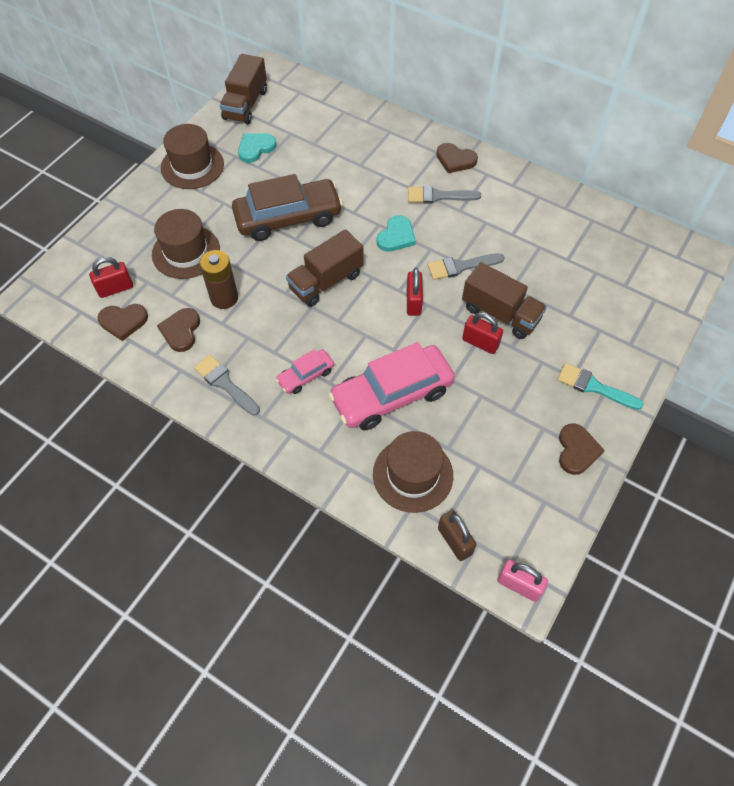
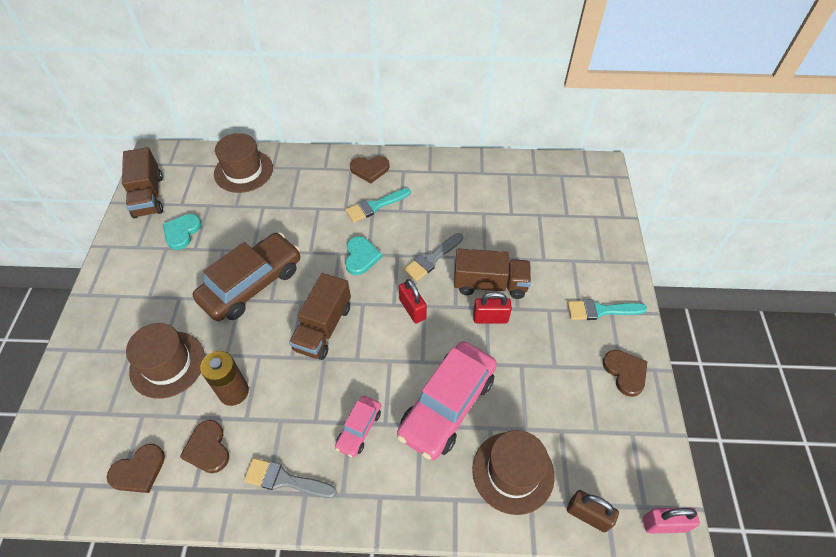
camera: 30 degrees left, 5 degrees down
red padlock [89,257,133,298] -> none
brown hat [161,124,224,189] -> brown hat moved to [214,133,273,193]
grey brush [408,186,481,203] -> turquoise brush [346,188,411,222]

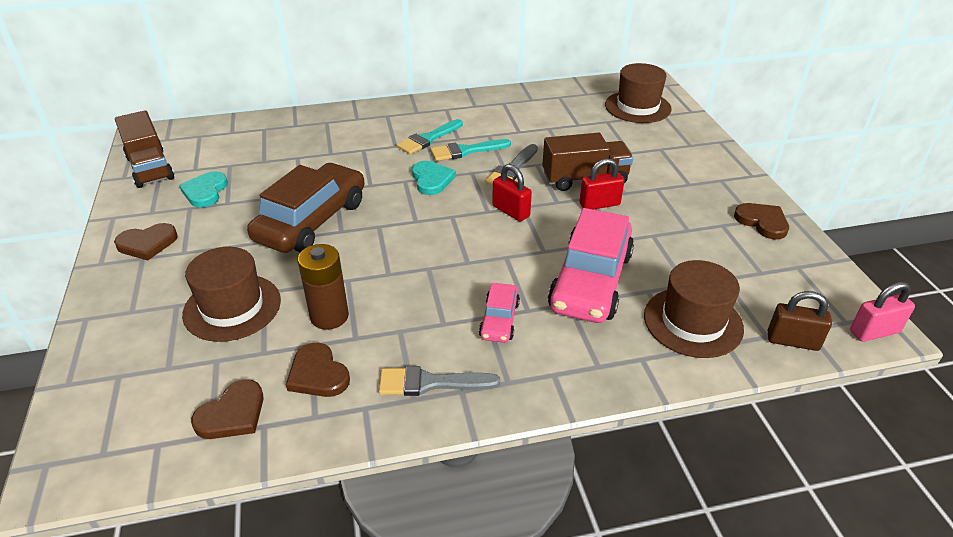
camera: 15 degrees left, 15 degrees down
brown hat [214,133,273,193] -> brown hat moved to [605,63,672,123]
brown truck [289,273,351,360] -> none
brown heart [350,156,390,183] -> brown heart moved to [114,223,178,261]
turquoise brush [567,299,647,320] -> turquoise brush moved to [430,139,511,161]

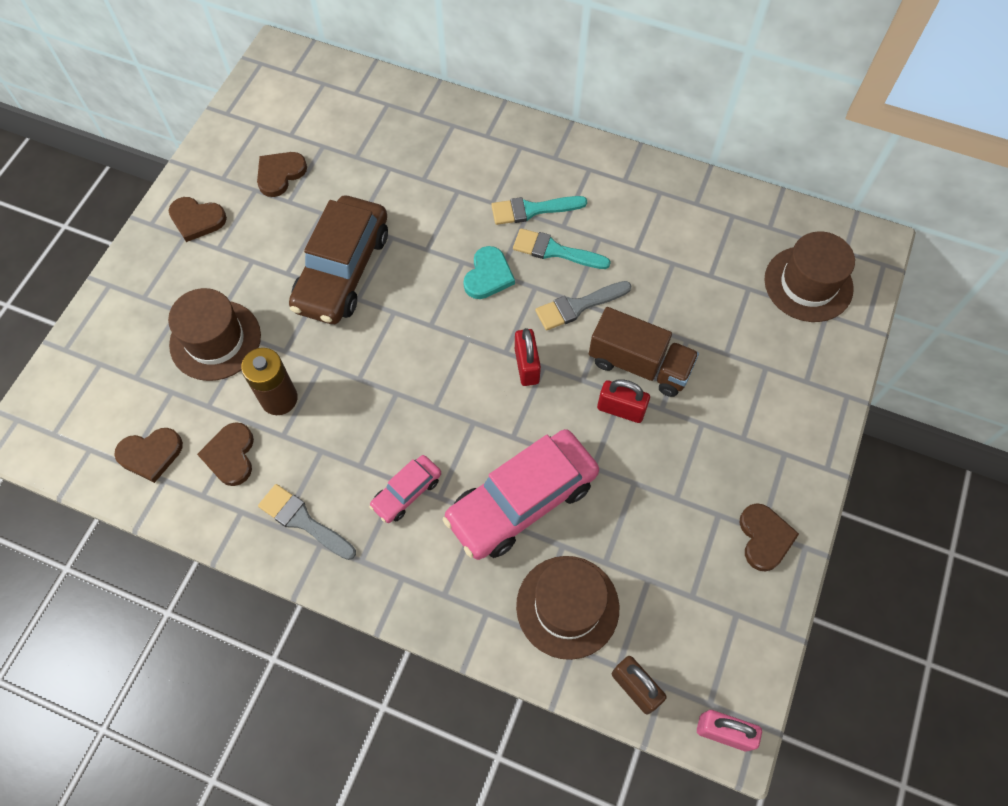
camera: 35 degrees right, 25 degrees up
brown truck [115,110,174,188] -> none
turquoise heart [179,171,228,208] -> brown heart [257,152,307,197]
brown car [247,163,365,253] -> brown car turned 135 degrees clockwise [289,196,388,324]

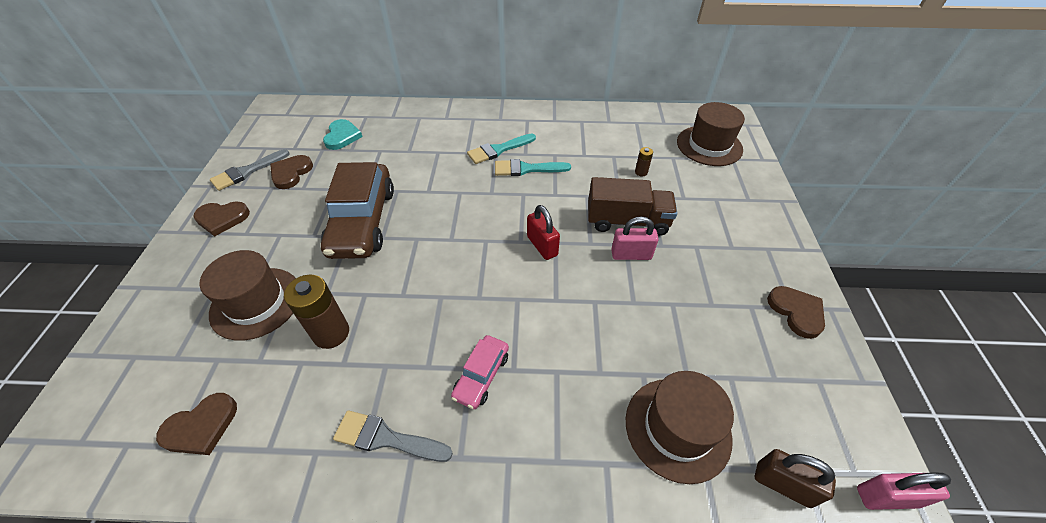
camera: 20 degrees left, 15 degrees down
brown heart [197,422,254,486] -> none
pink car [443,429,599,560] -> none
turquoise heart [463,246,515,299] -> turquoise heart moved to [323,119,363,150]
grey brush [535,281,632,331] -> grey brush moved to [210,149,290,191]
red padlock [597,379,650,423] -> pink padlock [611,217,659,260]
none -> brown battery [635,147,653,176]

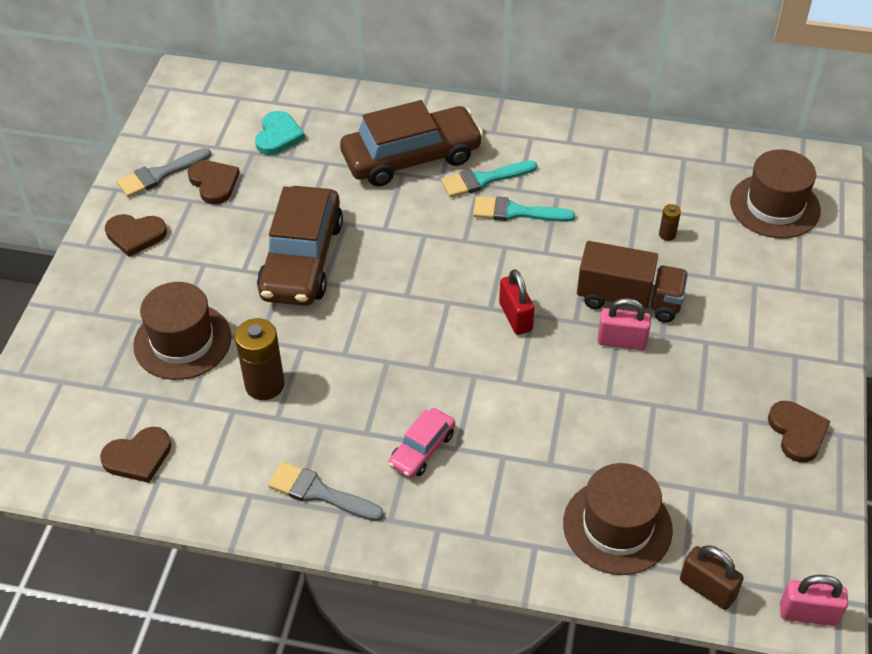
camera: 10 degrees right, 0 degrees up
brown heart [270,155,313,189] -> brown heart turned 120 degrees clockwise [188,160,240,204]
none -> brown car [340,100,483,186]

